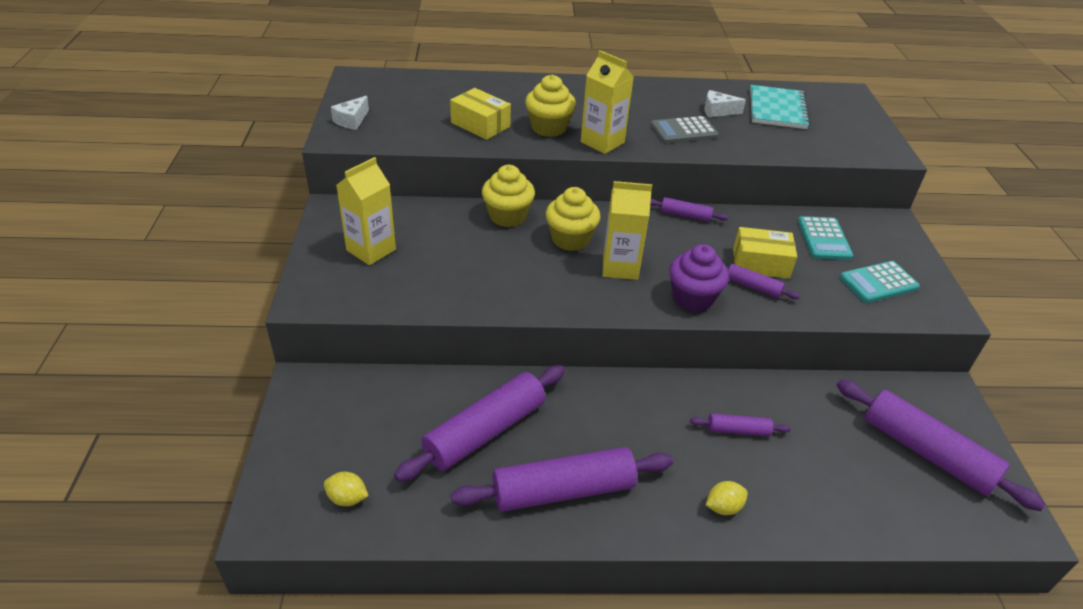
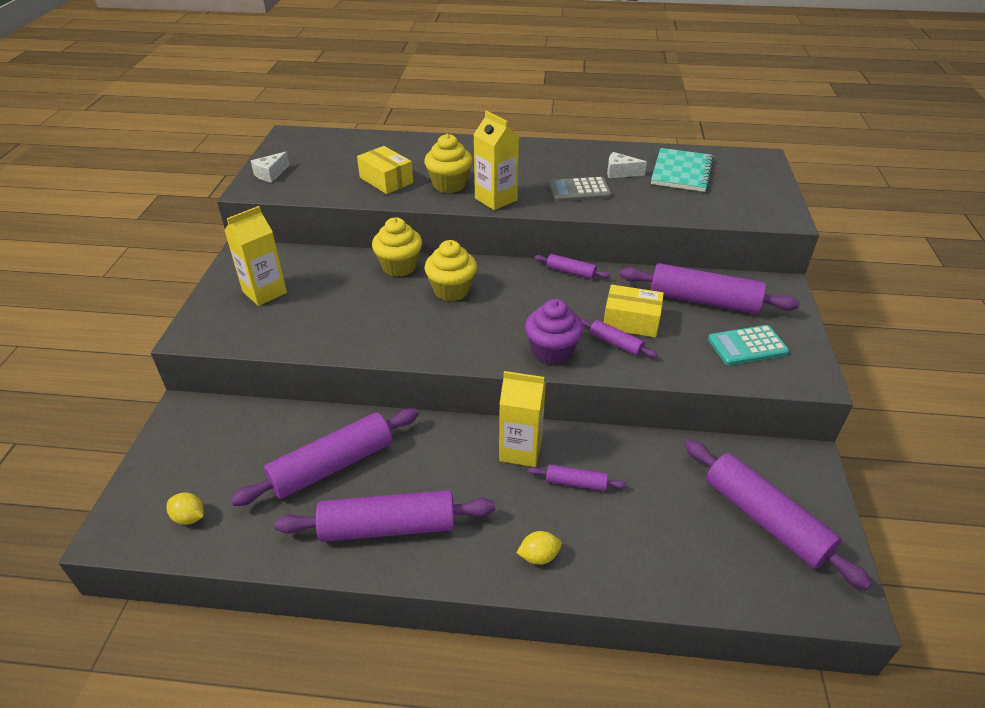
camera: 10 degrees right, 0 degrees up
yellow carton [603,181,652,280] -> yellow carton moved to [499,371,546,467]
turquoise calculator [798,216,853,260] -> purple rolling pin [620,263,800,314]

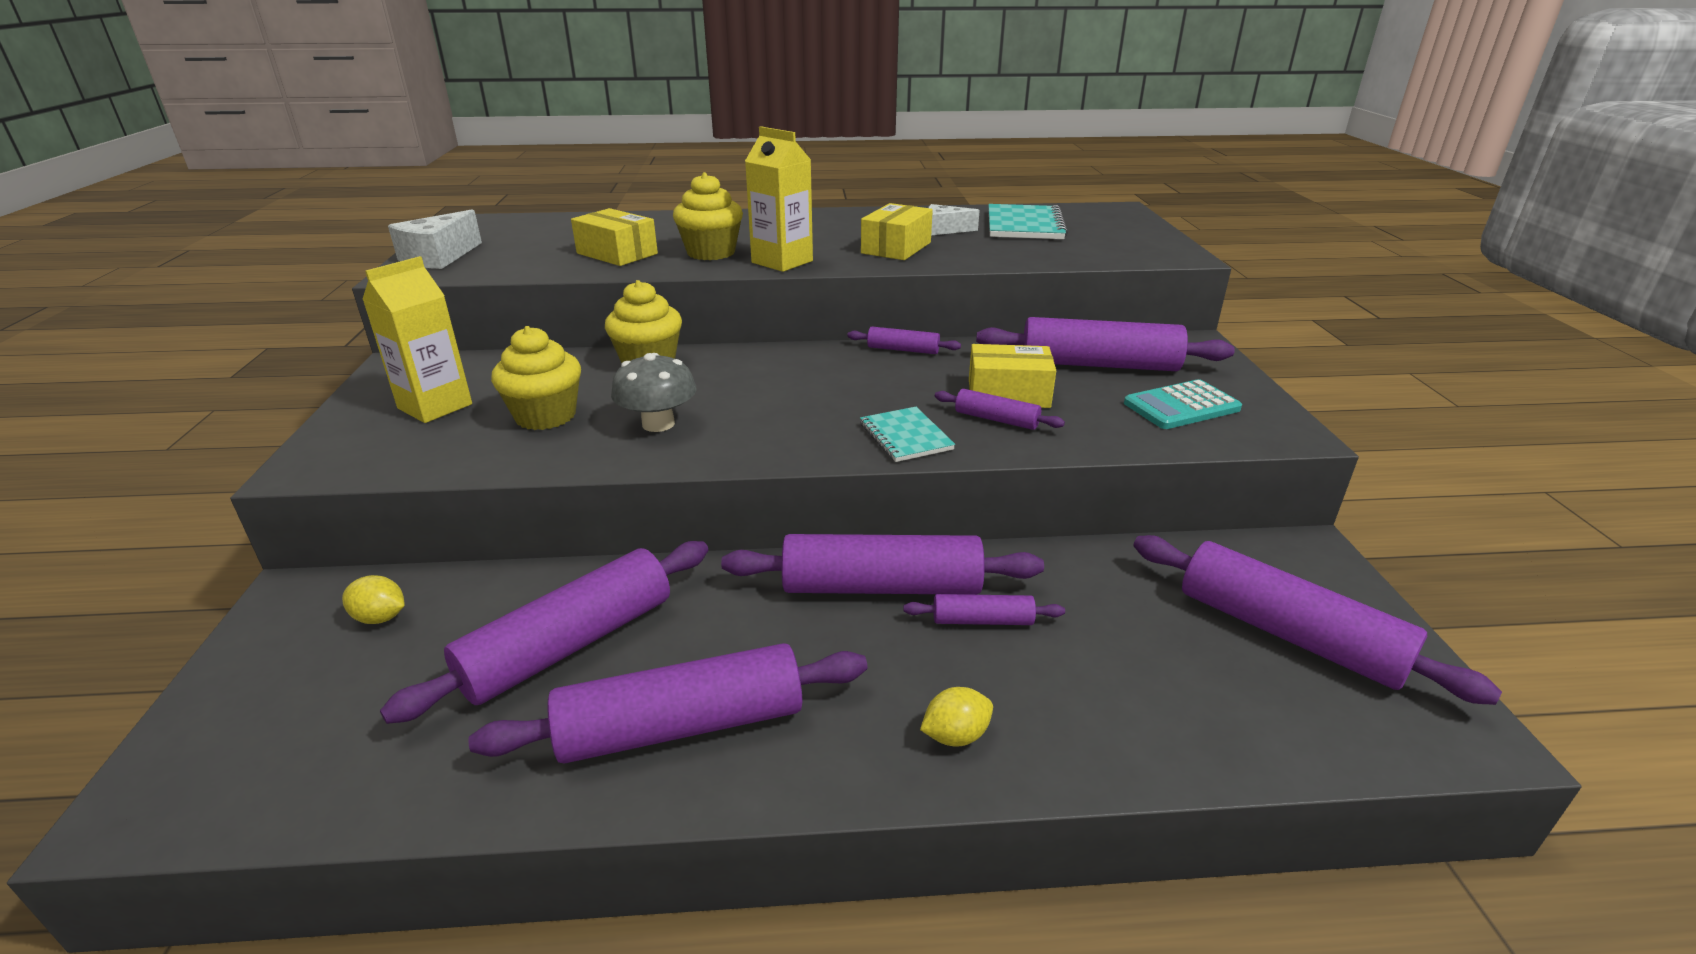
camera: 10 degrees left, 10 degrees down
yellow lemon [167,493,204,525] -> yellow lemon moved to [342,575,405,624]
white cheese [251,152,290,182] -> white cheese [388,210,482,269], size x1.52
yellow cupcake [424,240,477,301] -> yellow cupcake moved to [491,326,581,430]
yellow carton [499,371,546,467] -> purple rolling pin [721,534,1044,595]
purple cupcake [525,299,583,365] -> turquoise notebook [860,407,955,462]
grey calculator [548,177,612,202] -> yellow box [861,203,933,260]
none -> grey mushroom [611,353,697,432]

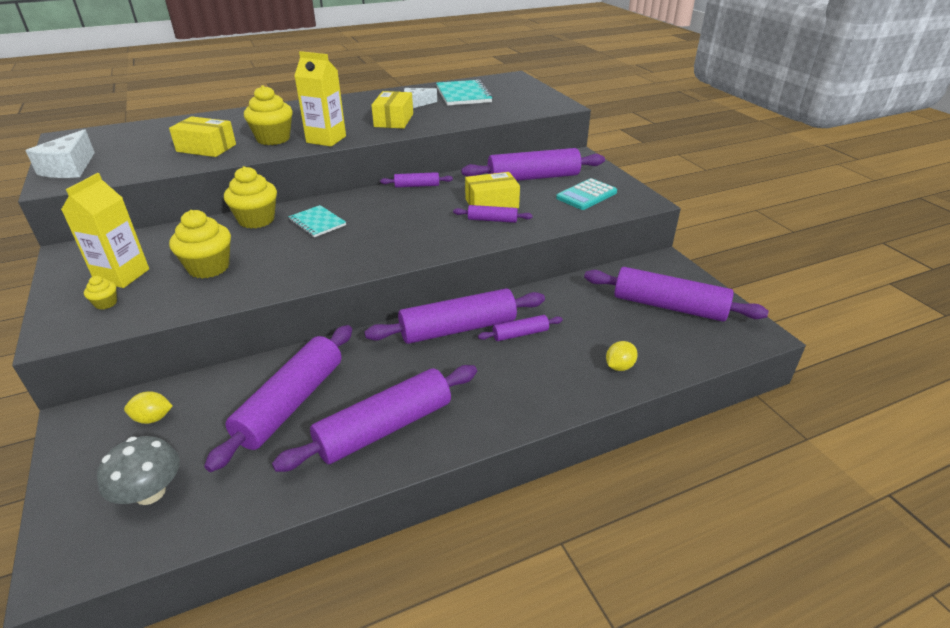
camera: 20 degrees left, 5 degrees up
grey mushroom [611,353,697,432] -> grey mushroom moved to [97,436,180,505]
turquoise notebook [860,407,955,462] -> turquoise notebook moved to [288,205,346,237]
yellow lemon [920,687,993,746] -> yellow lemon moved to [606,341,638,371]
none -> yellow cupcake [84,276,117,310]

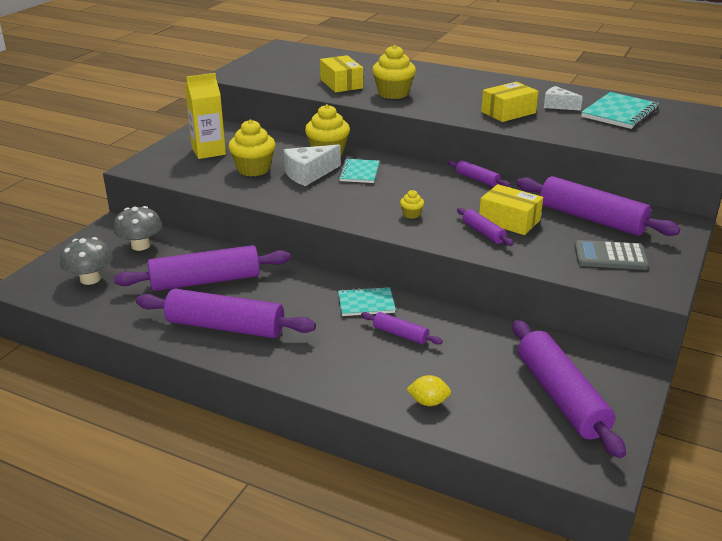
camera: 50 degrees right, 5 degrees down
white cheese [26,129,95,178] -> white cheese moved to [284,144,341,186]
yellow cupcake [84,276,117,310] -> yellow cupcake moved to [400,190,424,219]
yellow lemon [124,391,173,424] -> grey mushroom [113,206,162,251]
yellow carton [294,51,346,146] -> none
purple rolling pin [364,288,545,344] -> turquoise notebook [338,287,396,316]
turquoise calculator [556,178,617,210] -> grey calculator [575,240,649,270]

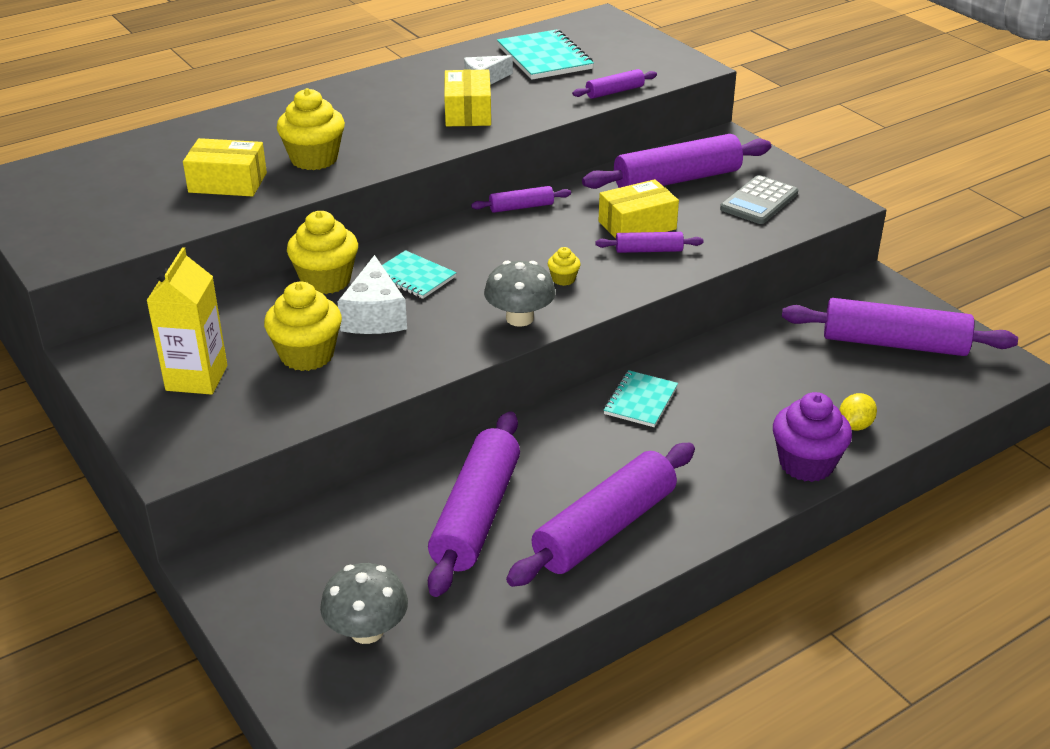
camera: 60 degrees left, 5 degrees up
grey mushroom [113,206,162,251] -> grey mushroom moved to [484,260,555,327]
purple rolling pin [361,312,443,345] -> purple rolling pin moved to [572,69,657,99]
none -> purple cupcake [773,392,852,482]

